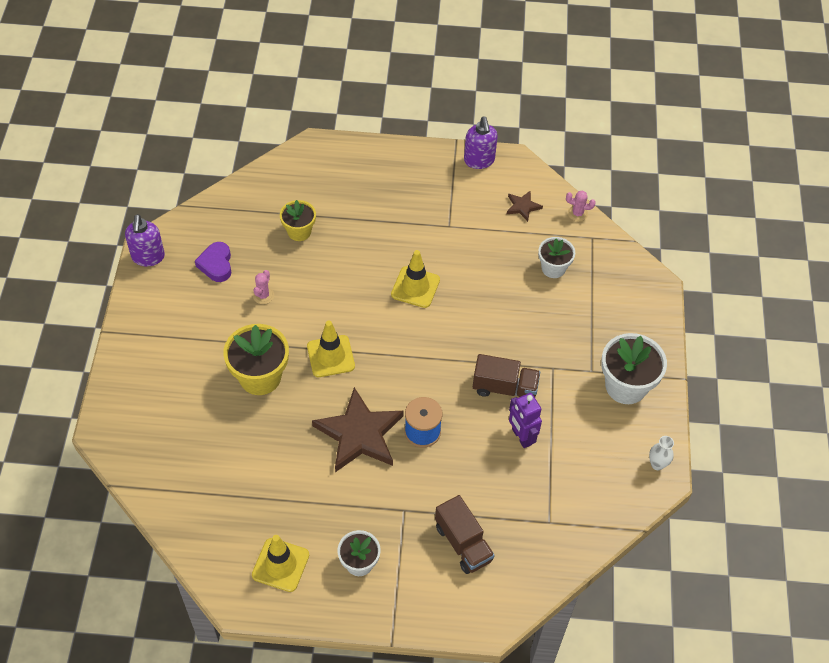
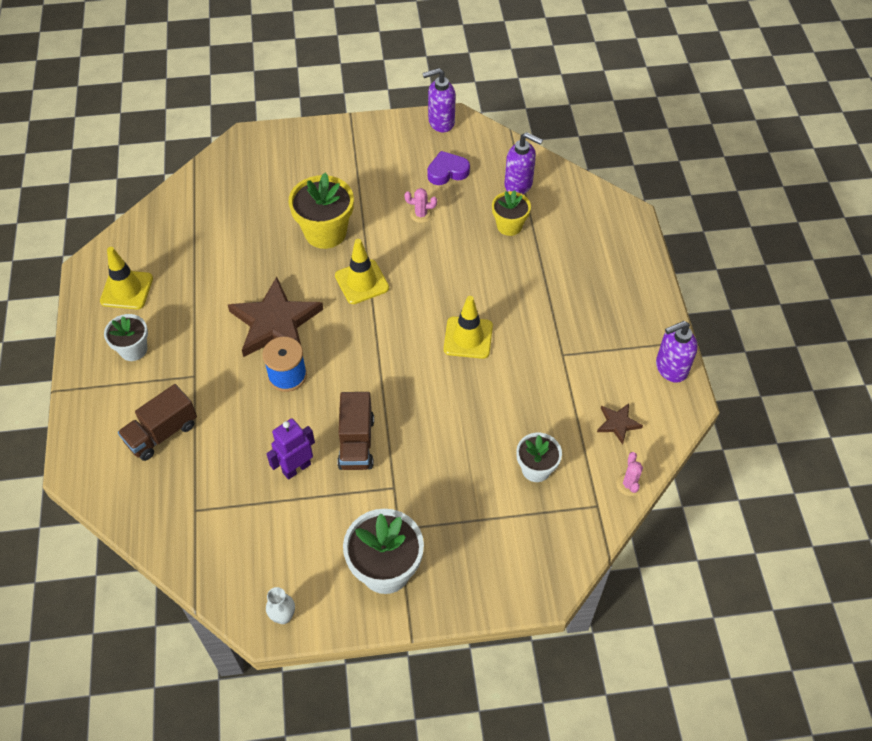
camera: 80 degrees right, 0 degrees up
none -> purple soap dispenser [504,132,543,194]

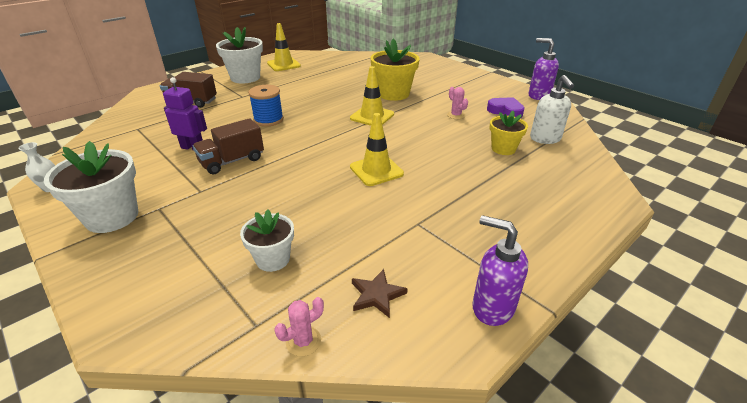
camera: 55 degrees right, 20 degrees down
white flower pot [104,314,148,361] -> white flower pot [216,27,263,84], size x1.63
brown star [228,277,323,357] -> none
purple soap dispenser [504,132,543,194] -> white soap dispenser [530,75,574,144]

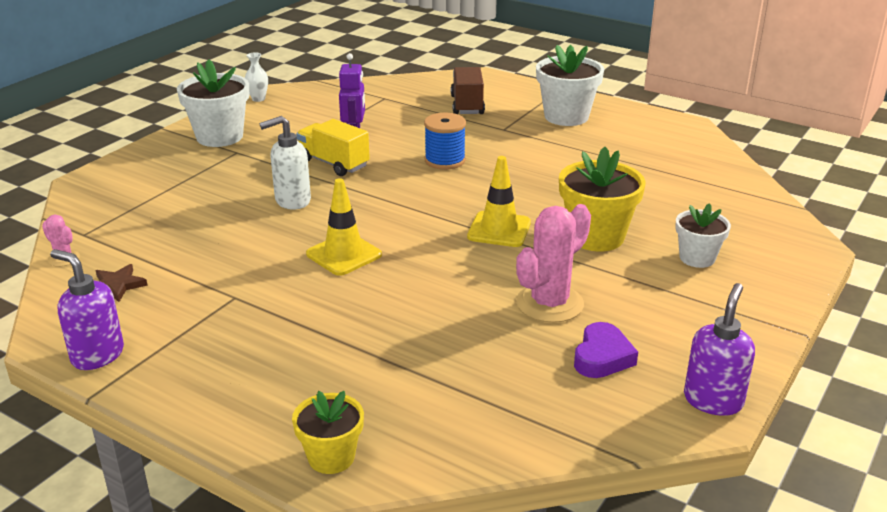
camera: 75 degrees right, 5 degrees down
brown truck [192,118,264,175] -> yellow truck [296,119,370,176]
white flower pot [240,210,294,272] -> white flower pot moved to [675,203,731,268]
yellow traffic cone [267,23,301,71] -> none
pink cactus [447,87,468,119] -> pink cactus [516,204,591,323], size x2.05
purple soap dispenser [472,215,528,326] -> purple soap dispenser turned 75 degrees counterclockwise [50,249,124,370]
yellow flower pot [490,111,528,155] -> yellow flower pot moved to [292,391,364,474]
white soap dispenser [530,75,574,144] -> white soap dispenser moved to [259,116,311,210]

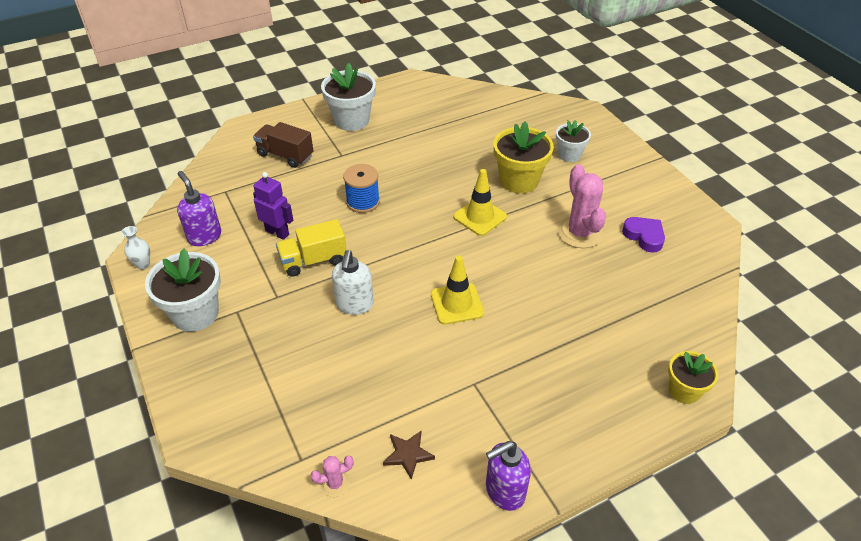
camera: 60 degrees left, 15 degrees up
purple soap dispenser [684,283,755,416] -> purple soap dispenser moved to [177,171,221,246]

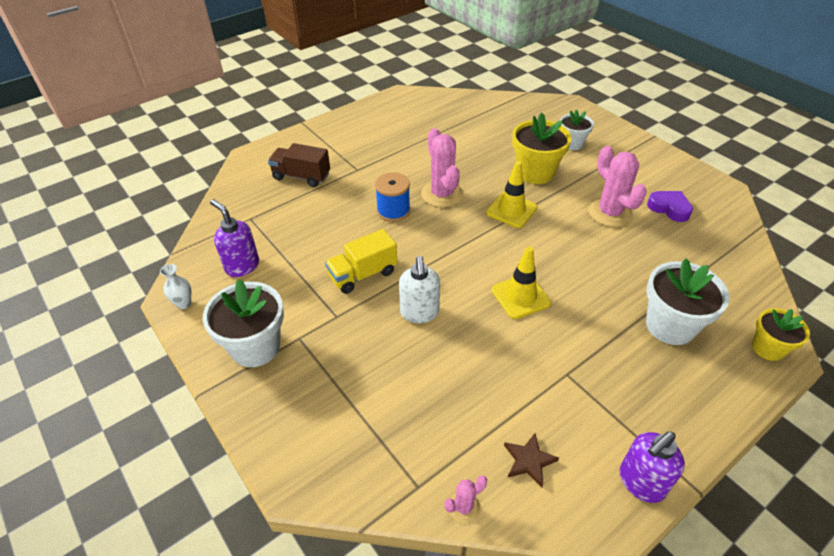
camera: 10 degrees left, 0 degrees up
purple robot [253,172,293,240] -> none
white flower pot [321,63,376,131] -> white flower pot moved to [646,258,730,345]
none -> pink cactus [421,128,463,207]

